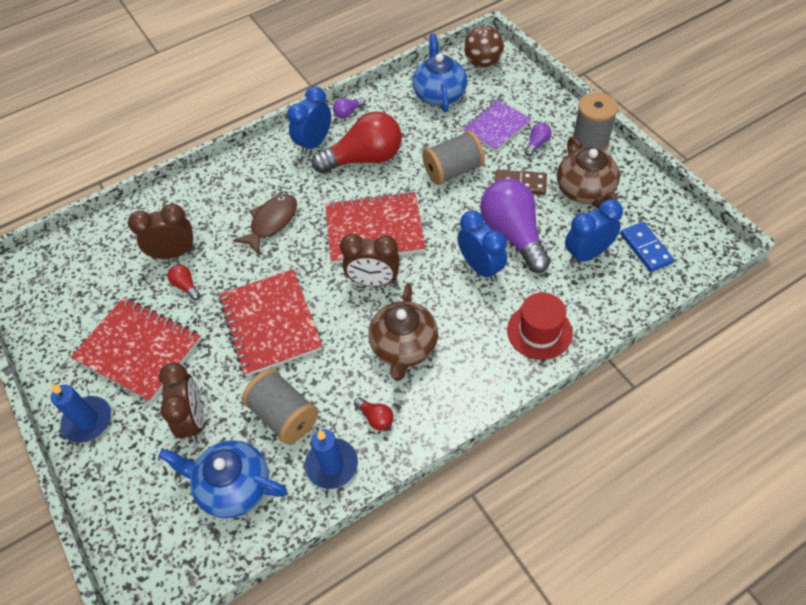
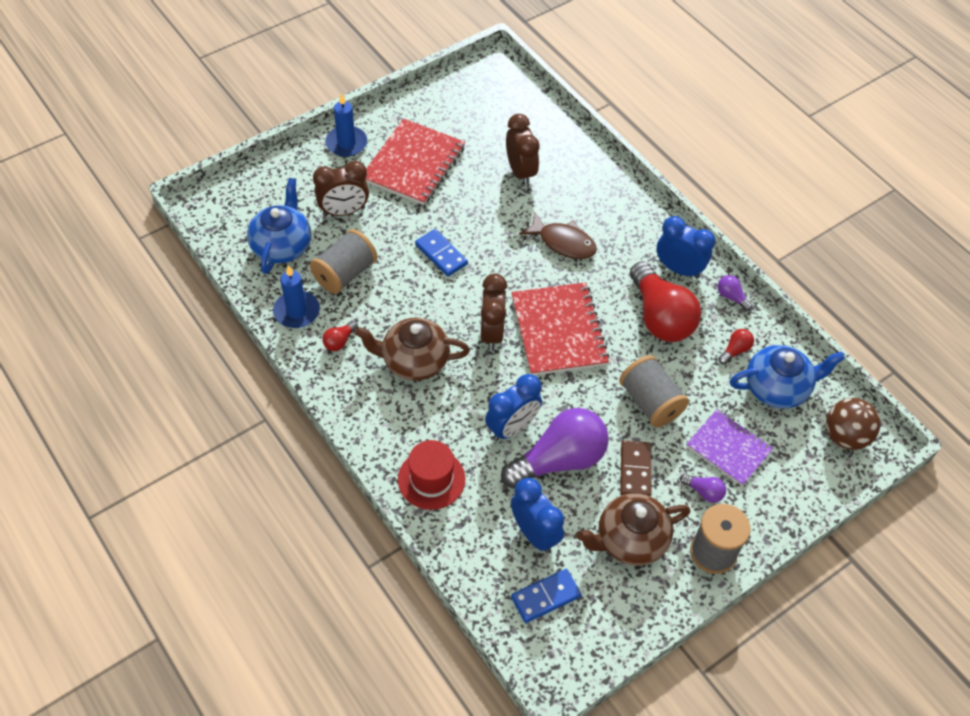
camera: 80 degrees right, 0 degrees up
red light bulb [168,265,200,300] -> red light bulb moved to [718,329,754,365]
red notebook [219,269,322,376] -> blue domino [415,229,468,277]

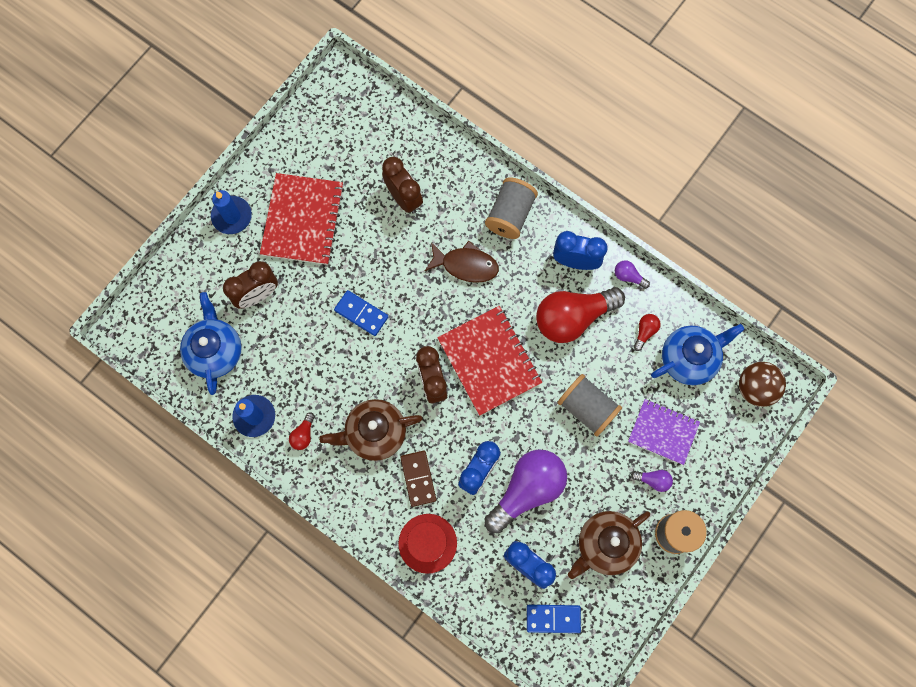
camera: 15 degrees left, 20 degrees up
grey spool [310,229,377,294] -> grey spool moved to [485,177,538,239]
blue domino [511,569,582,623] -> blue domino turned 45 degrees clockwise [527,605,581,633]
brown domino [620,440,651,497] -> brown domino moved to [400,451,436,507]
red light bulb [630,261,701,342] -> red light bulb turned 105 degrees clockwise [536,287,625,343]

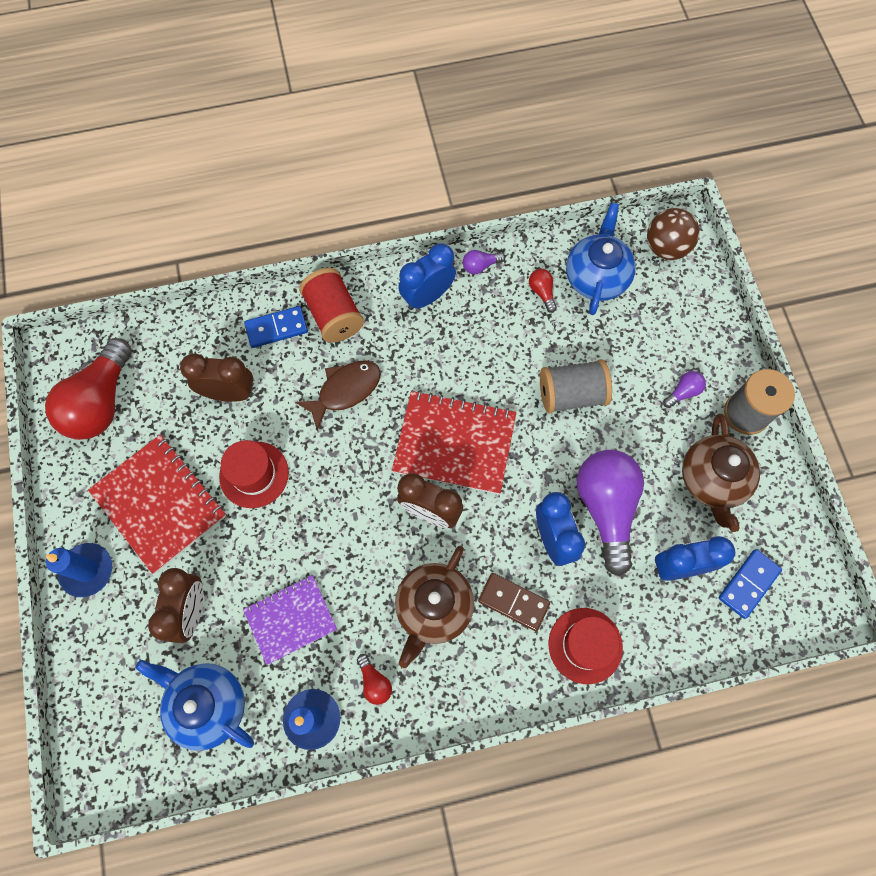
camera: 50 degrees left, 5 degrees down
blue domino [334,290,388,336] -> blue domino moved to [244,306,308,348]
grey spool [485,177,538,239] -> red spool [299,268,364,343]
red light bulb [536,287,625,343] -> red light bulb moved to [45,338,132,440]
purple notebook [628,399,700,465] -> purple notebook moved to [243,575,337,665]
none -> red hat [219,440,289,508]

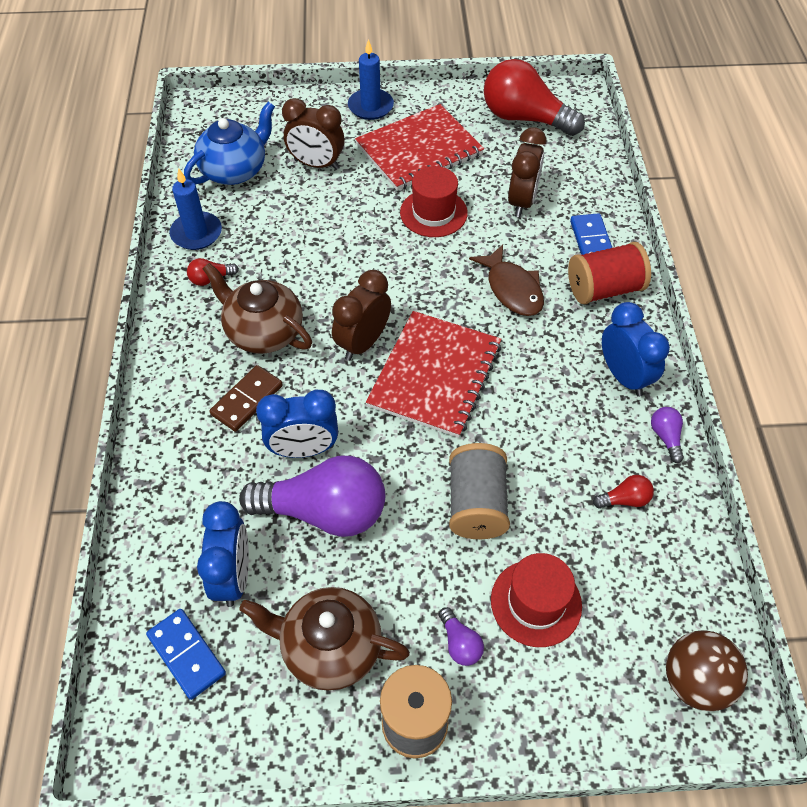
camera: 100 degrees right, 15 degrees down
purple notebook [243,575,337,665] -> none
red hat [549,608,623,684] -> red hat moved to [491,553,582,647]
blue teapot [566,203,636,315] -> none

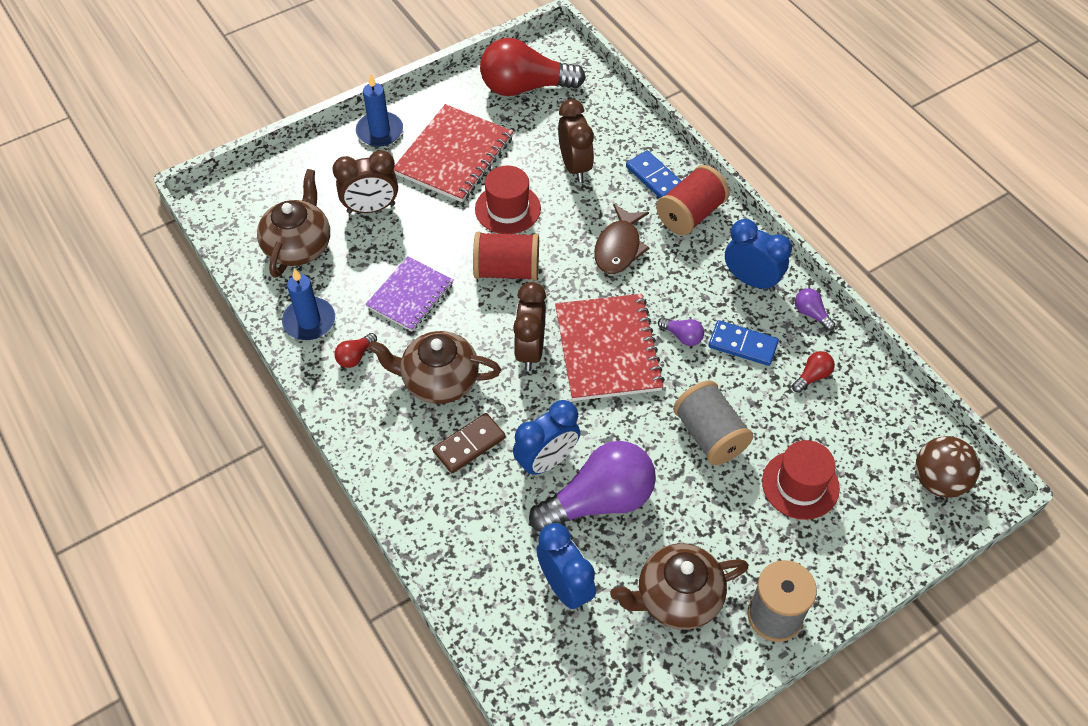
camera: 30 degrees left, 0 degrees up
blue domino [146,609,226,700] -> blue domino moved to [708,320,779,366]
blue teapot [184,102,275,185] -> brown teapot [257,169,330,278]
brown domino [210,365,283,432] -> brown domino turned 45 degrees clockwise [432,413,506,473]
purple light bulb [439,607,484,666] -> purple light bulb moved to [658,317,704,346]
brown fish [469,244,544,316] -> brown fish turned 75 degrees clockwise [594,204,649,274]
none -> purple notebook [365,256,454,331]
none -> red spool [473,232,539,281]

